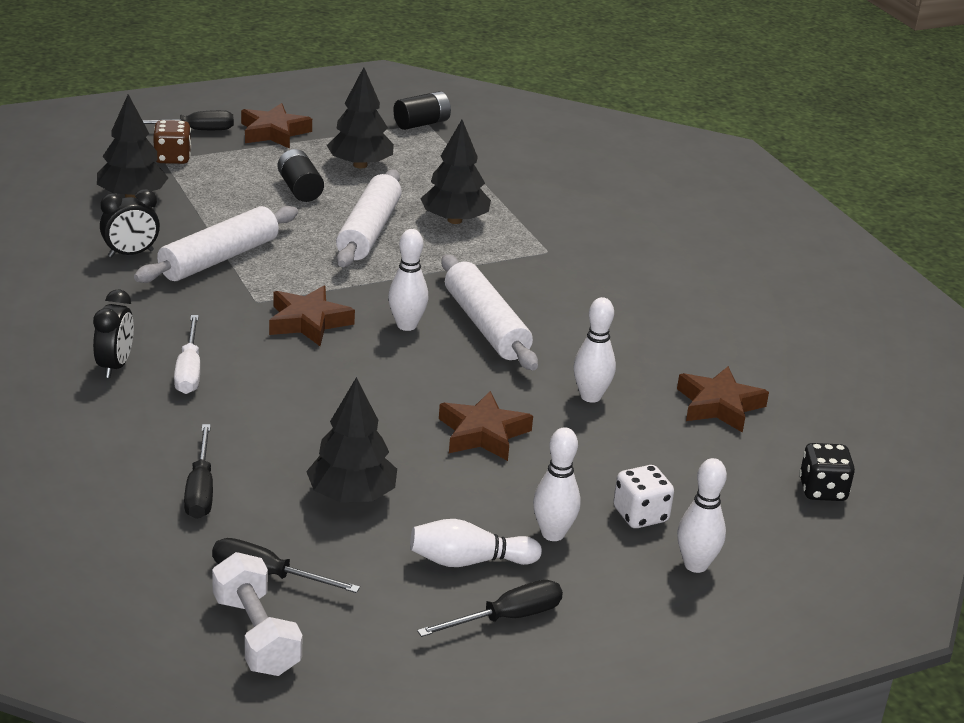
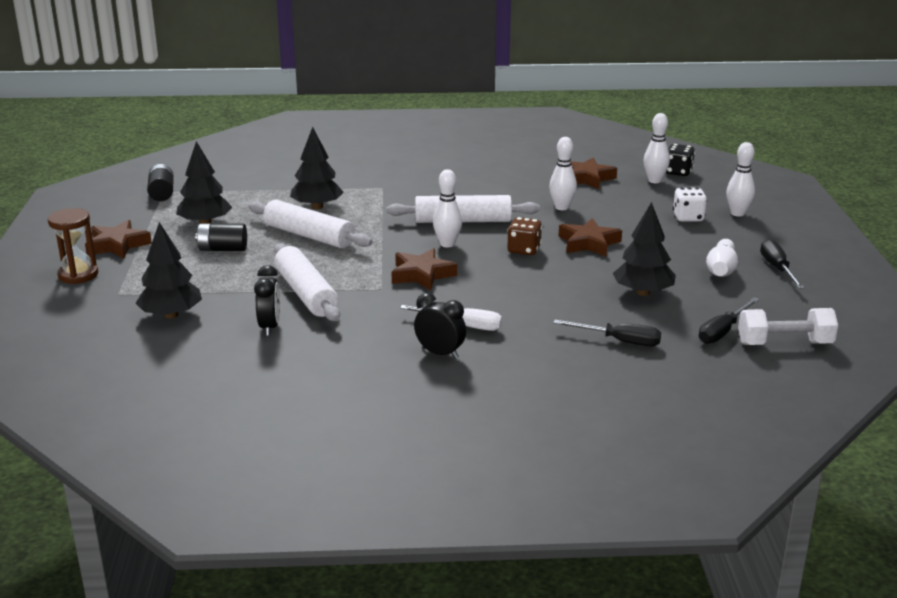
camera: 65 degrees left, 5 degrees down
black screwdriver [142,110,234,130] -> brown hourglass [48,208,98,284]
brown dice [153,120,191,164] -> brown dice moved to [507,217,542,255]
white bowling pin [533,427,581,541] -> white bowling pin moved to [643,113,670,183]

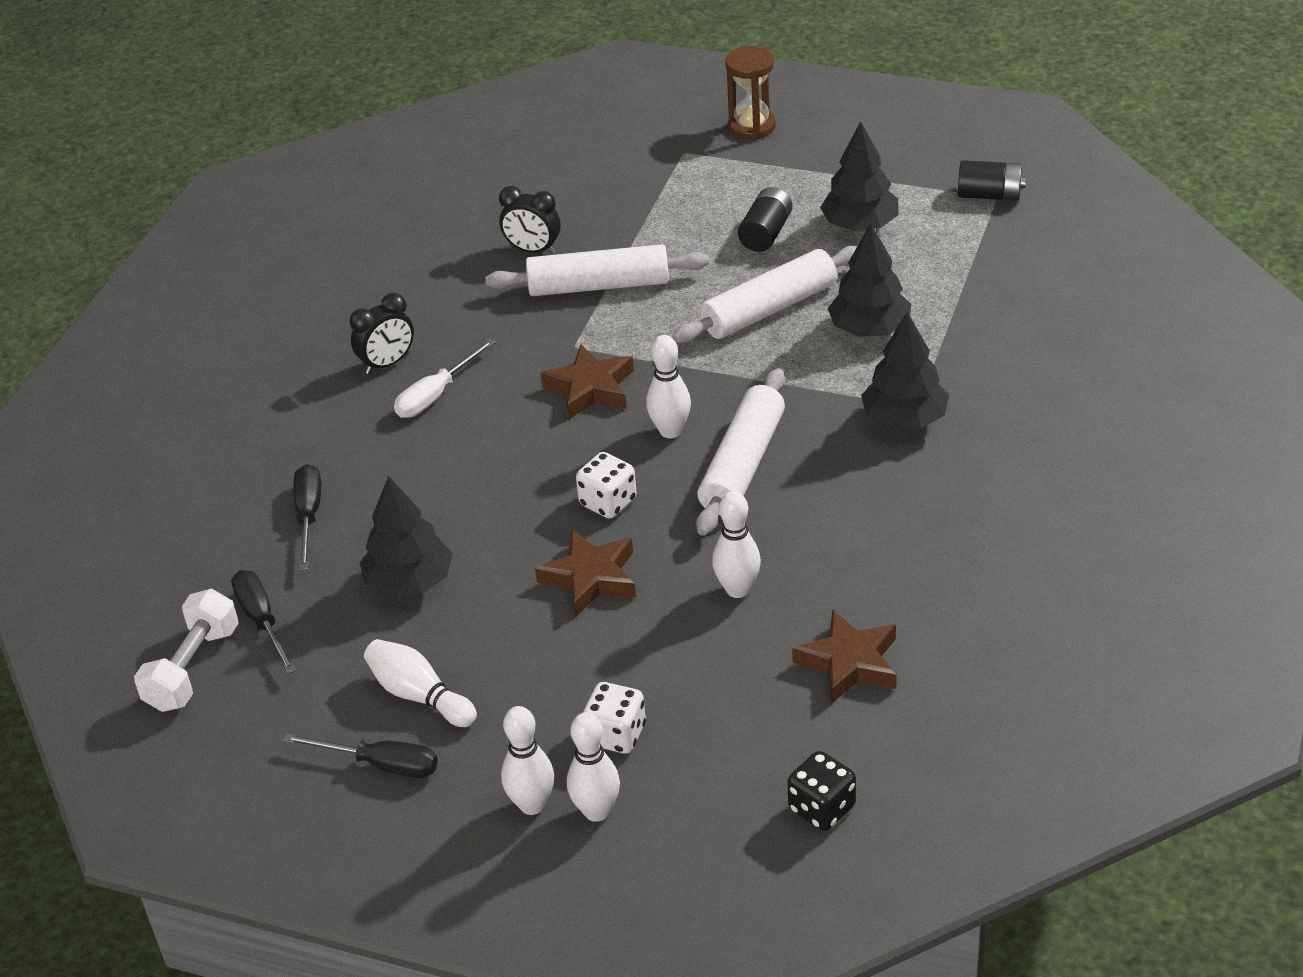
camera: 115 degrees right, 15 degrees up
brown star [85,220,152,258] -> none
black tree [135,222,202,319] -> black tree moved to [861,312,949,429]
brown dice [507,217,542,255] -> white dice [576,452,637,519]
black screwdriver [553,320,661,346] -> black screwdriver turned 135 degrees clockwise [293,464,321,570]
white bowling pin [643,113,670,183] -> white bowling pin moved to [501,706,554,815]

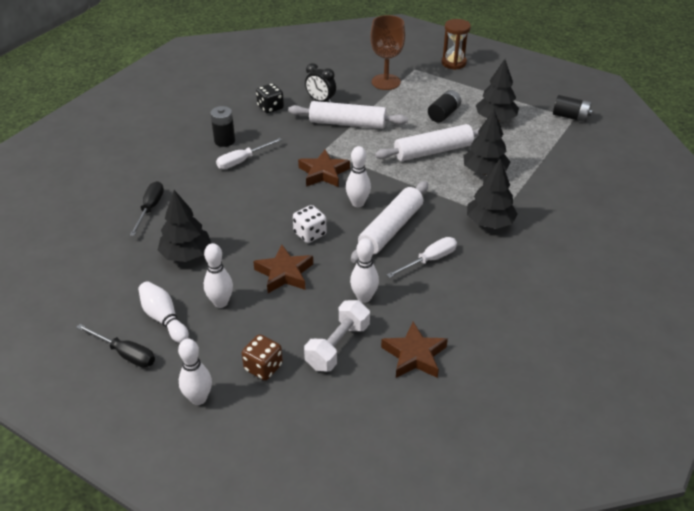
camera: 10 degrees right, 0 degrees up
white dumbbell [134,589,239,712] -> white dumbbell moved to [304,300,370,372]
black screwdriver [231,570,296,674] -> none
black clock [350,293,414,374] -> black battery [210,106,235,147]
white bowling pin [567,712,620,822] -> white bowling pin moved to [204,243,233,308]
white dice [583,682,646,754] -> brown dice [242,334,283,380]
black dice [787,751,856,831] -> black dice moved to [256,83,284,113]
none -> brown goblet [370,15,405,90]
none -> white screwdriver [386,237,457,278]

